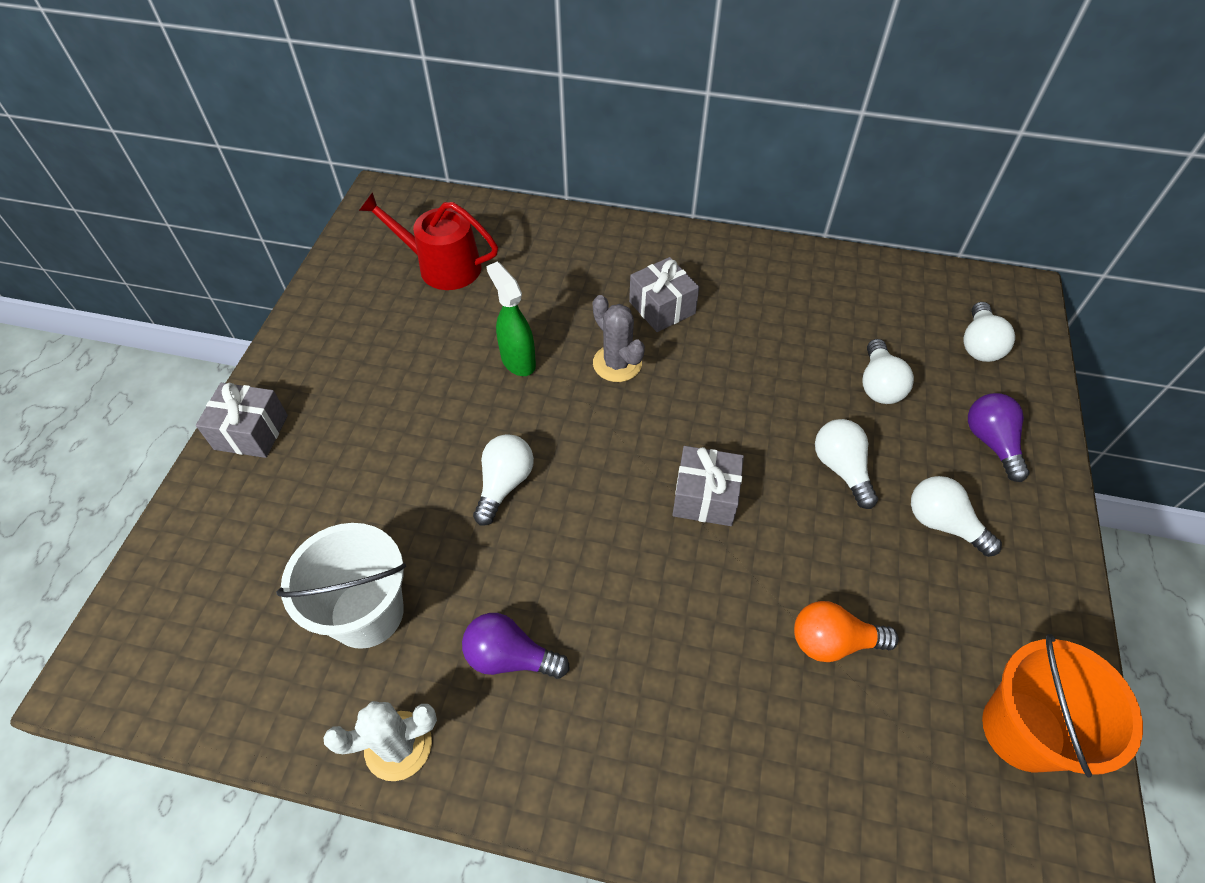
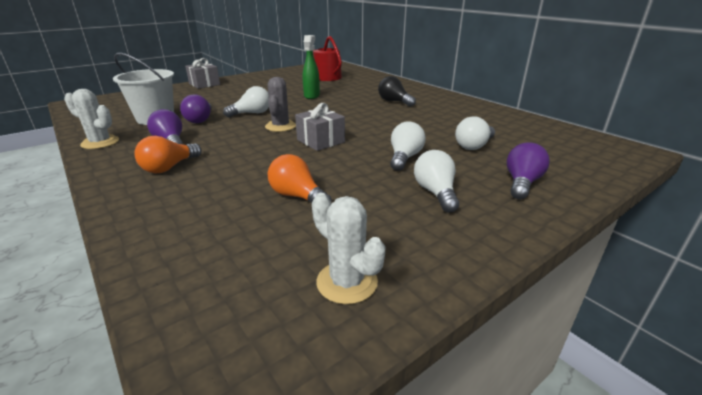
camera: 40 degrees right, 25 degrees down
grey cactus [593,295,645,382] -> grey cactus moved to [265,77,296,132]
grey gift [629,257,699,332] -> black light bulb [378,76,416,107]
white light bulb [963,302,1015,362] -> none
orange bucket [982,634,1143,777] -> white cactus [312,193,386,304]
none -> orange light bulb [134,136,202,174]
none -> purple light bulb [180,94,212,123]

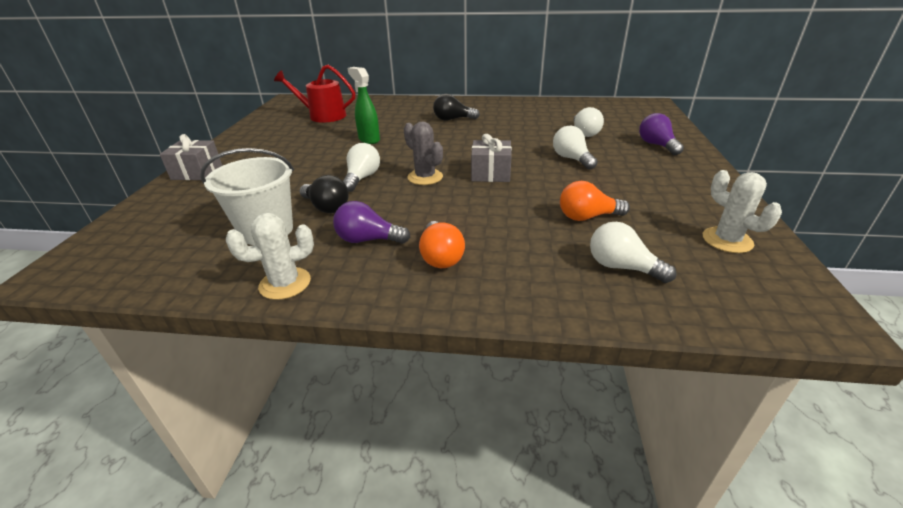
camera: 45 degrees left, 5 degrees up
purple light bulb [180,94,212,123] -> black light bulb [300,175,349,213]
white cactus [312,193,386,304] -> white cactus turned 60 degrees clockwise [703,170,782,253]
white light bulb [414,150,459,213] -> white light bulb moved to [590,222,676,283]

